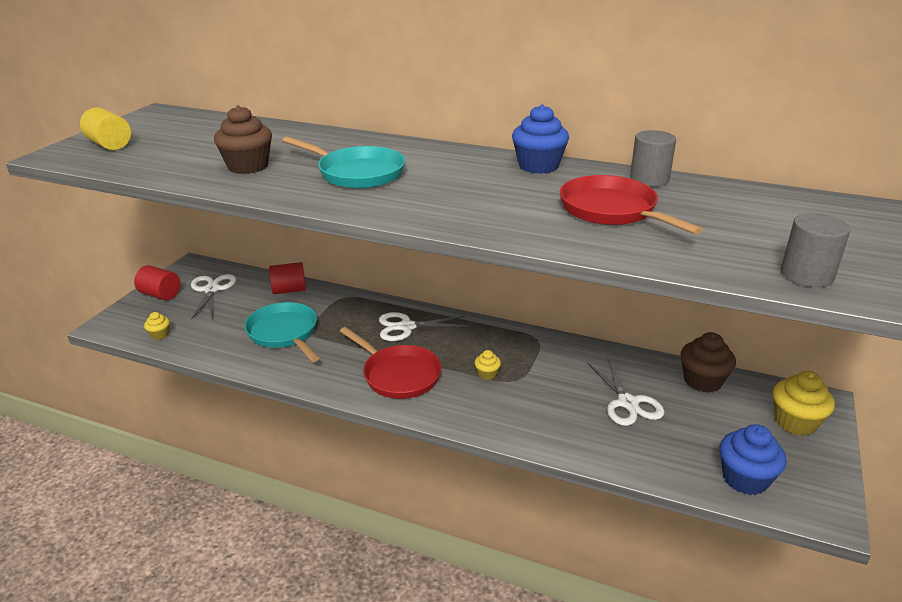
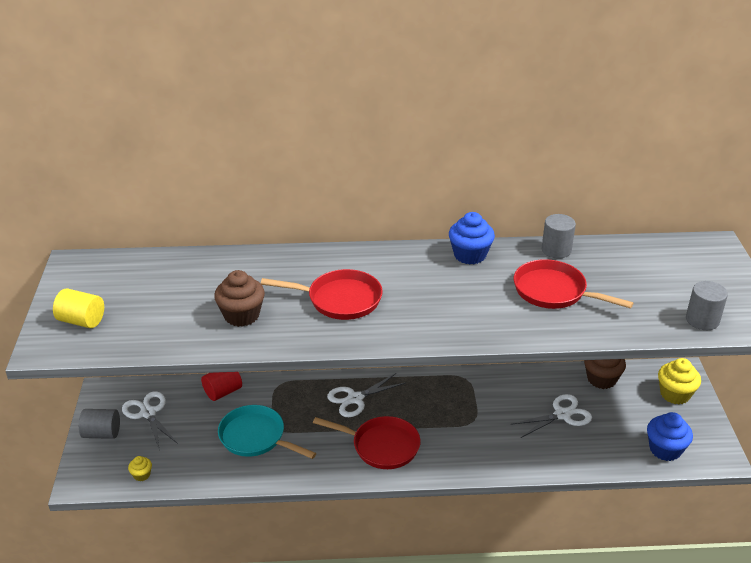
camera: 25 degrees left, 5 degrees up
red cylinder [134,265,180,300] -> grey cylinder [79,409,120,439]
turquoise pan [282,136,405,189] -> red pan [261,269,383,320]
yellow cupcake [474,350,501,380] -> none
white scissors [587,359,665,426] -> white scissors turned 75 degrees counterclockwise [511,394,592,438]

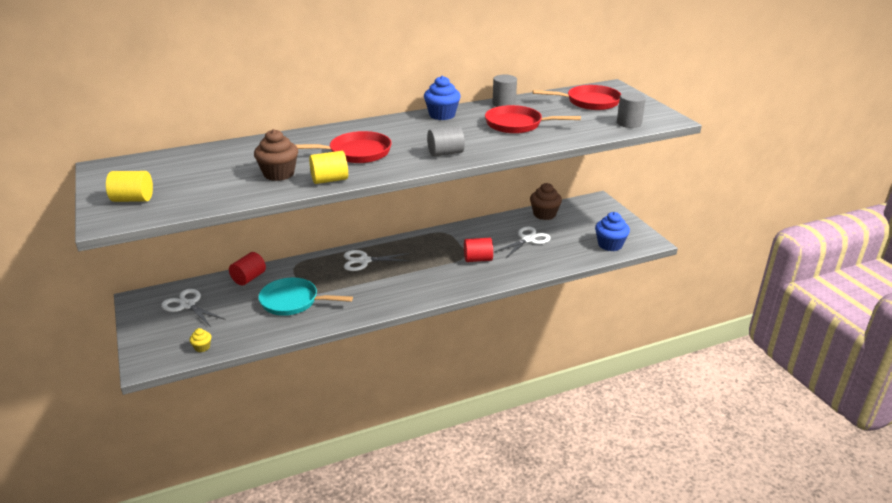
camera: 20 degrees left, 5 degrees down
grey cylinder [79,409,120,439] -> grey cylinder moved to [427,126,465,157]
red pan [313,416,421,469] -> red pan moved to [533,85,621,110]
white scissors [327,373,405,417] -> white scissors turned 45 degrees clockwise [344,250,411,271]
yellow cupcake [658,358,701,404] -> none
none -> yellow cylinder [309,151,348,184]
none -> red cylinder [464,238,493,262]

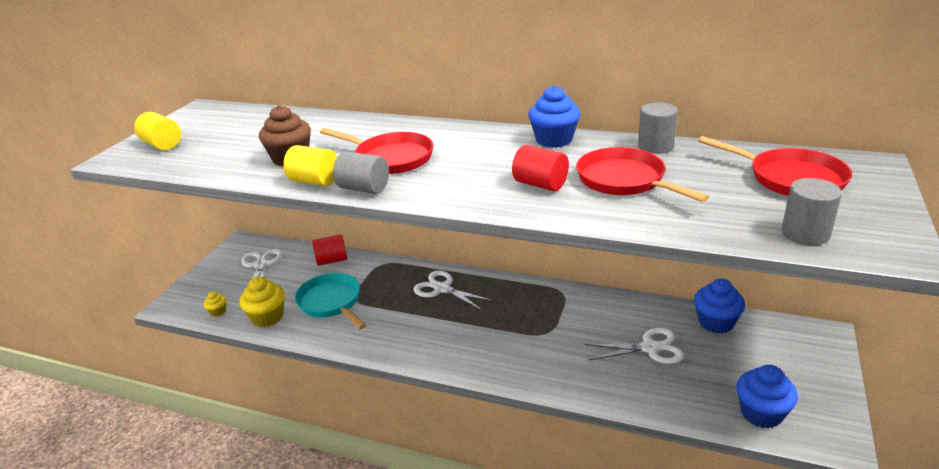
camera: 45 degrees right, 0 degrees up
grey cylinder [427,126,465,157] -> grey cylinder moved to [333,151,389,194]
red cylinder [464,238,493,262] -> red cylinder moved to [512,145,569,191]
brown cupcake [530,183,562,220] -> blue cupcake [694,279,745,333]
none -> yellow cupcake [240,277,285,327]

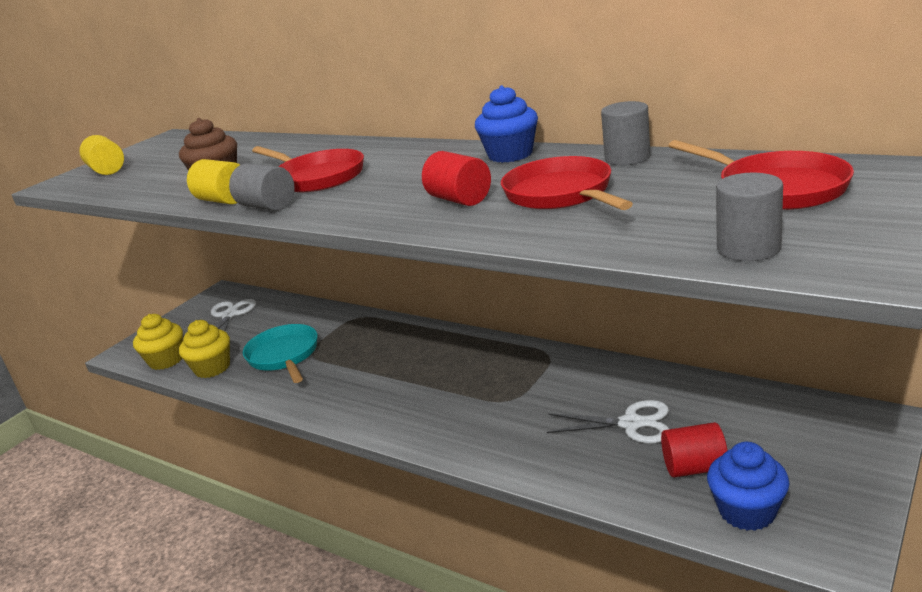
camera: 15 degrees right, 5 degrees down
yellow cupcake [203,292,226,317] -> yellow cupcake [133,314,183,370], size x1.95
red cylinder [312,234,347,266] -> red cylinder moved to [661,422,728,477]
white scissors [413,271,493,310] -> none
blue cupcake [694,279,745,333] -> none

